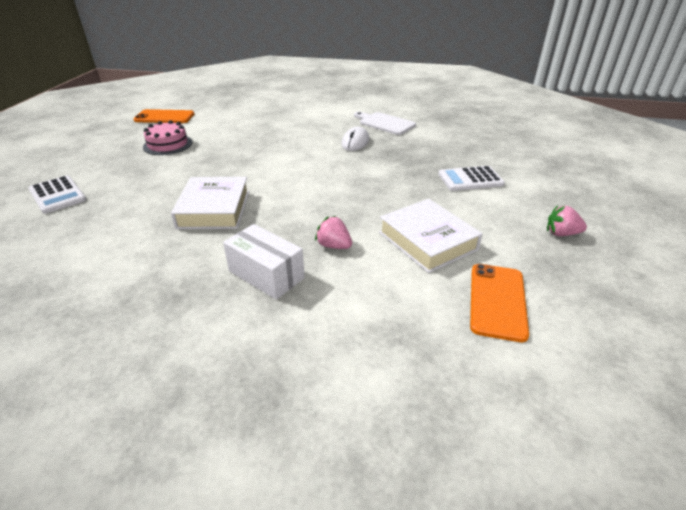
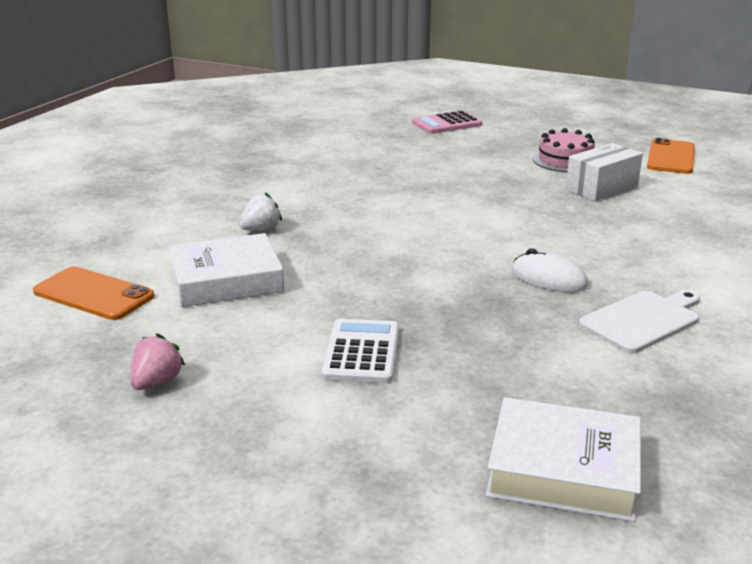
camera: 105 degrees right, 10 degrees down
white calculator [29,175,86,214] -> pink calculator [412,110,482,134]
white book [171,177,249,229] -> white book moved to [486,397,641,522]
white box [223,224,305,300] -> white box moved to [566,143,643,202]
pink strawberry [315,216,352,249] -> white strawberry [239,193,282,231]

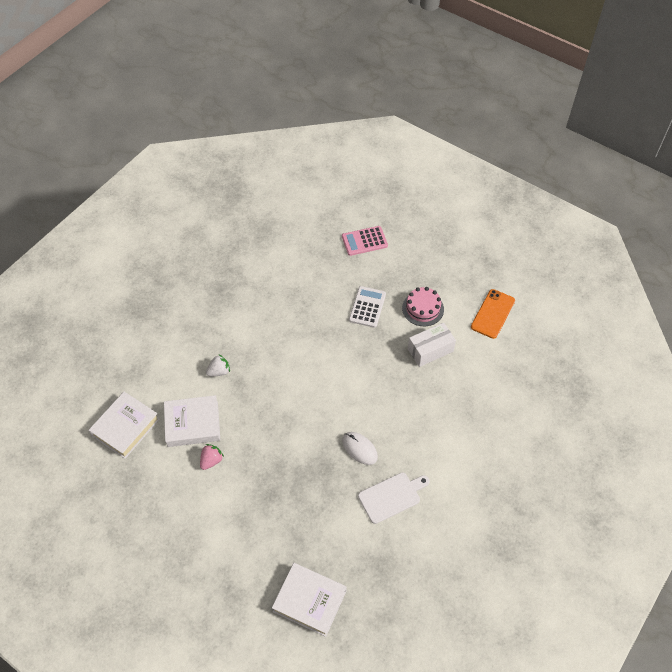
camera: 10 degrees right, 30 degrees up
orange phone [33,266,154,320] -> white book [89,392,160,459]
pink strawberry [130,333,185,390] -> pink strawberry moved to [200,444,224,470]
white calculator [322,319,399,383] -> white calculator moved to [349,286,386,328]

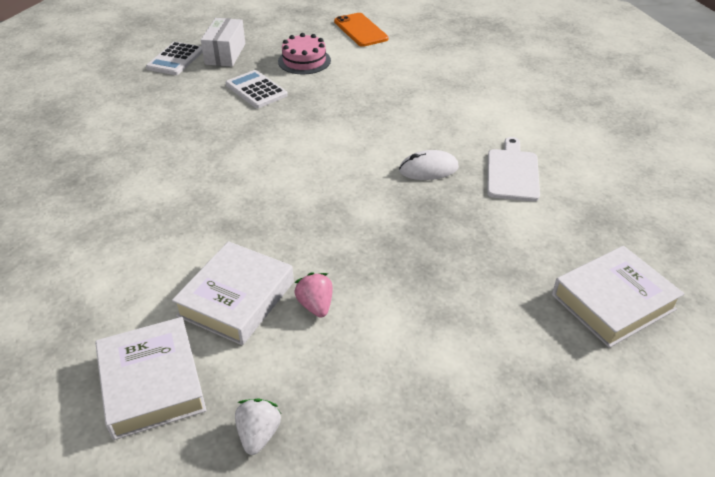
camera: 55 degrees left, 15 degrees down
white strawberry [206,355,230,376] -> white strawberry moved to [235,398,281,455]
pink calculator [342,226,388,256] -> white calculator [146,42,203,75]
white box [408,323,456,367] -> white box moved to [201,18,245,67]

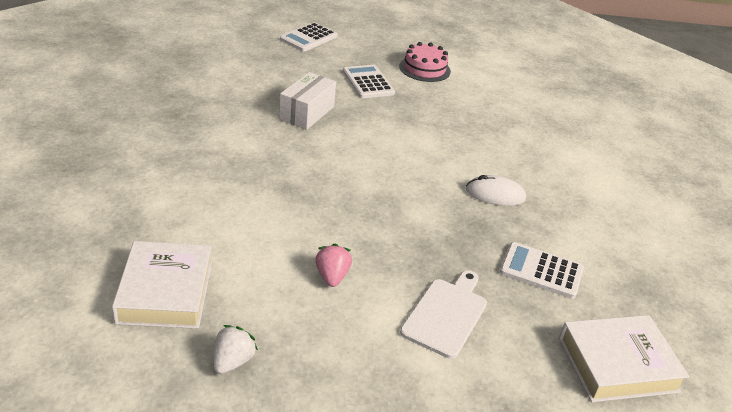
camera: 15 degrees right, 5 degrees down
white book [172,241,294,345] -> none
white box [201,18,245,67] -> white box moved to [279,72,336,130]
orange phone [334,13,389,47] -> none
white cutting board [487,137,540,201] -> white cutting board moved to [400,270,487,359]
none -> white calculator [500,242,584,299]

